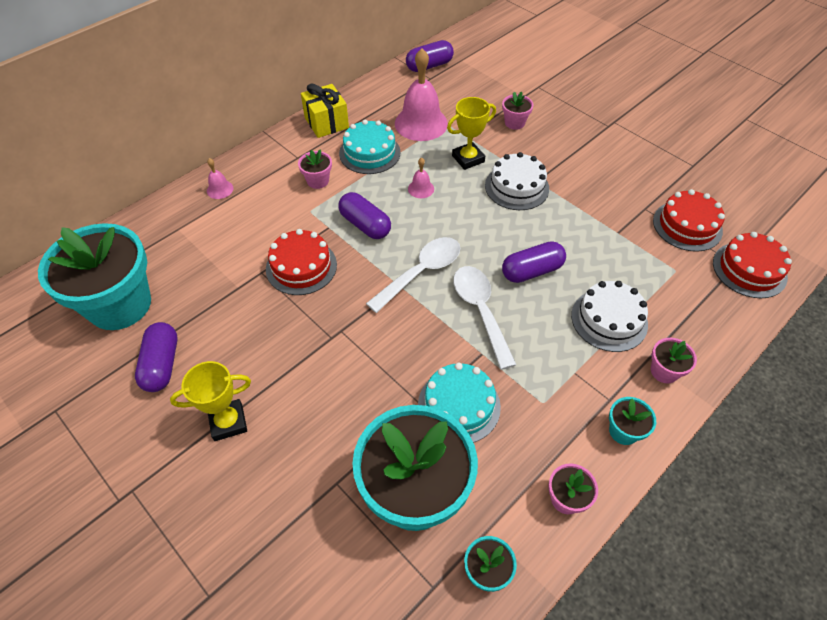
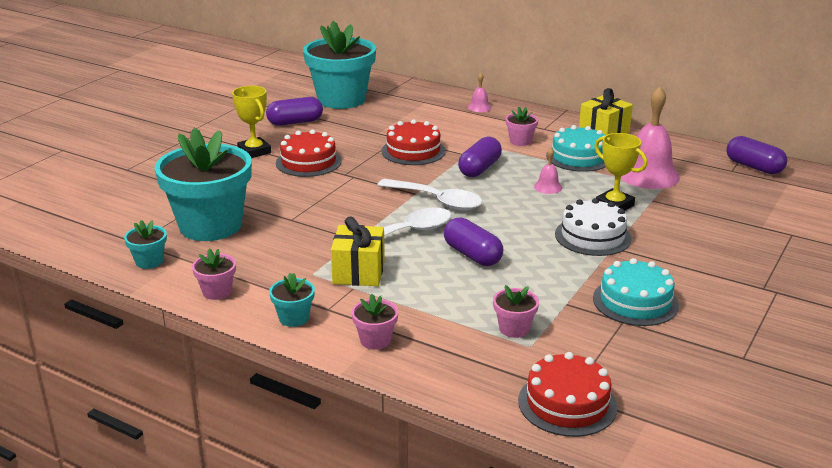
camera: 75 degrees right, 25 degrees down
turquoise cake [418,363,501,443] -> turquoise cake moved to [593,258,679,326]
pink flower pot [502,91,533,130] -> pink flower pot moved to [493,285,539,338]
white cake [571,281,648,352] -> none
red cake [653,189,725,252] -> red cake moved to [276,130,342,177]
none -> yellow gift [331,216,385,286]

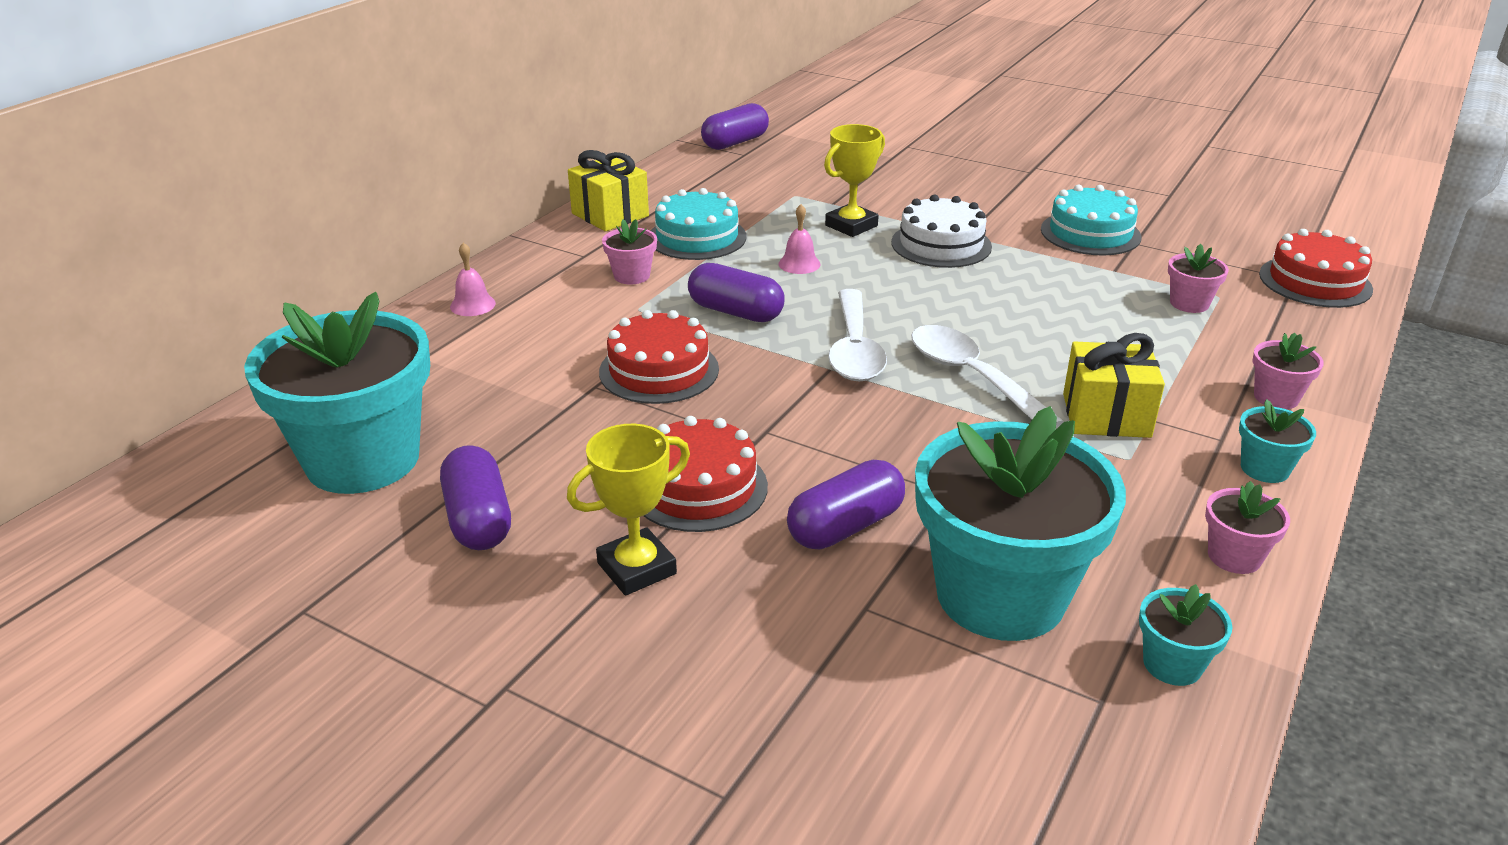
camera: 90 degrees left, 5 degrees up
white spoon [377,179,483,210] -> white spoon turned 150 degrees clockwise [828,289,887,381]
purple capsule [444,217,503,266] -> purple capsule moved to [787,460,905,549]
pink bell [621,87,680,189] -> none

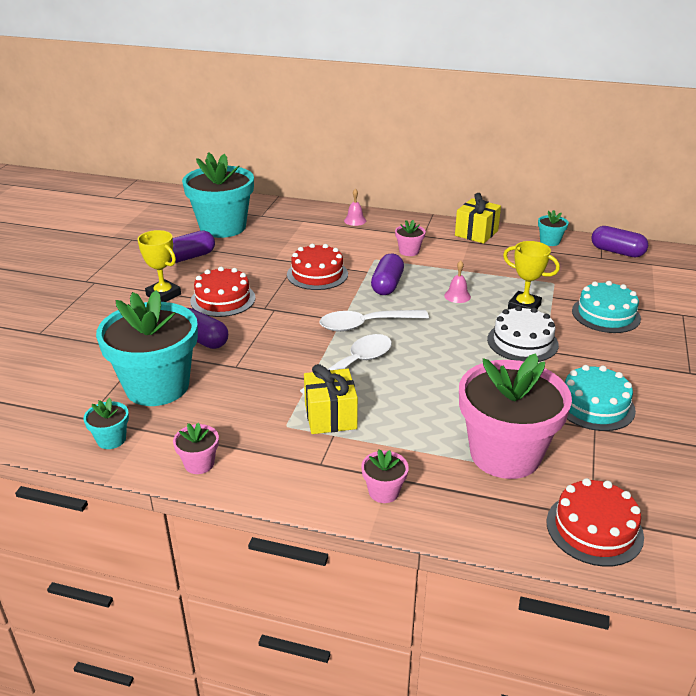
camera: 75 degrees right, 0 degrees up
turquoise cake [651,188,747,260] -> turquoise cake moved to [572,281,641,333]
pink flower pot [1168,244,1229,313] -> pink flower pot [459,353,572,479], size x2.41
turquoise flower pot [1239,399,1316,483] -> turquoise flower pot moved to [538,210,569,246]

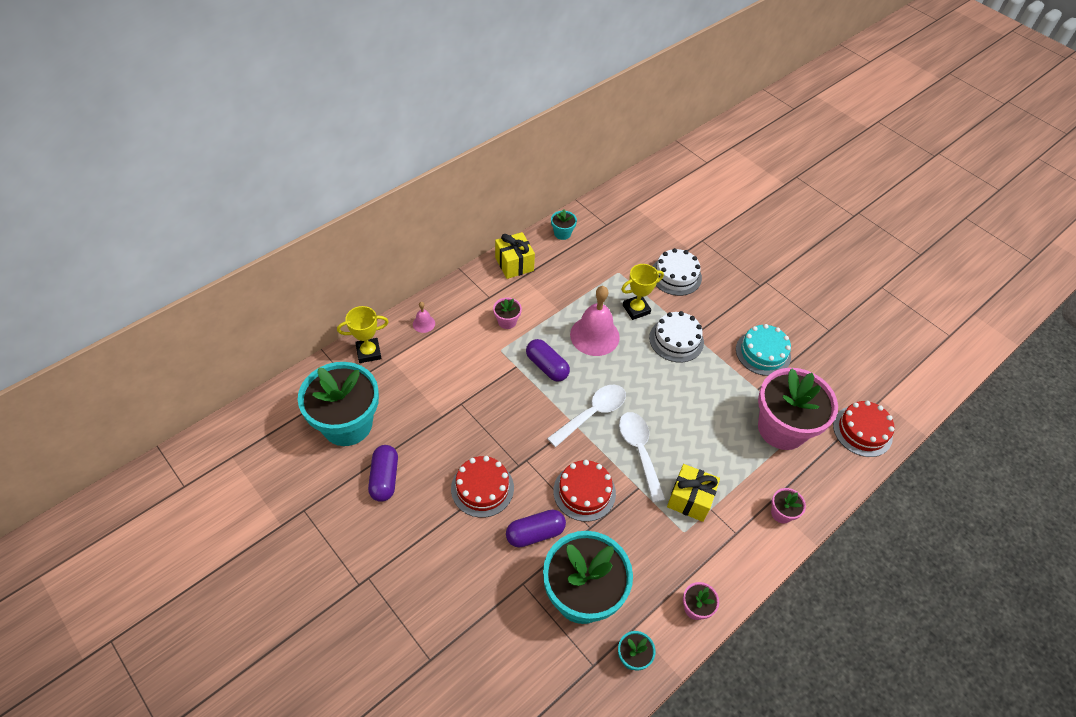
camera: 60 degrees left, 20 degrees up
yellow trophy [137,230,181,302] -> yellow trophy moved to [337,306,389,363]
red cake [287,244,348,290] -> red cake moved to [553,460,616,522]
white spoon [320,310,429,332] -> white spoon turned 150 degrees counterclockwise [547,385,626,447]
pink bell [444,261,471,303] -> pink bell [570,286,620,356], size x2.21
turquoise cake [572,281,641,333] -> white cake [653,248,702,296]
purple capsule [592,226,648,257] -> none

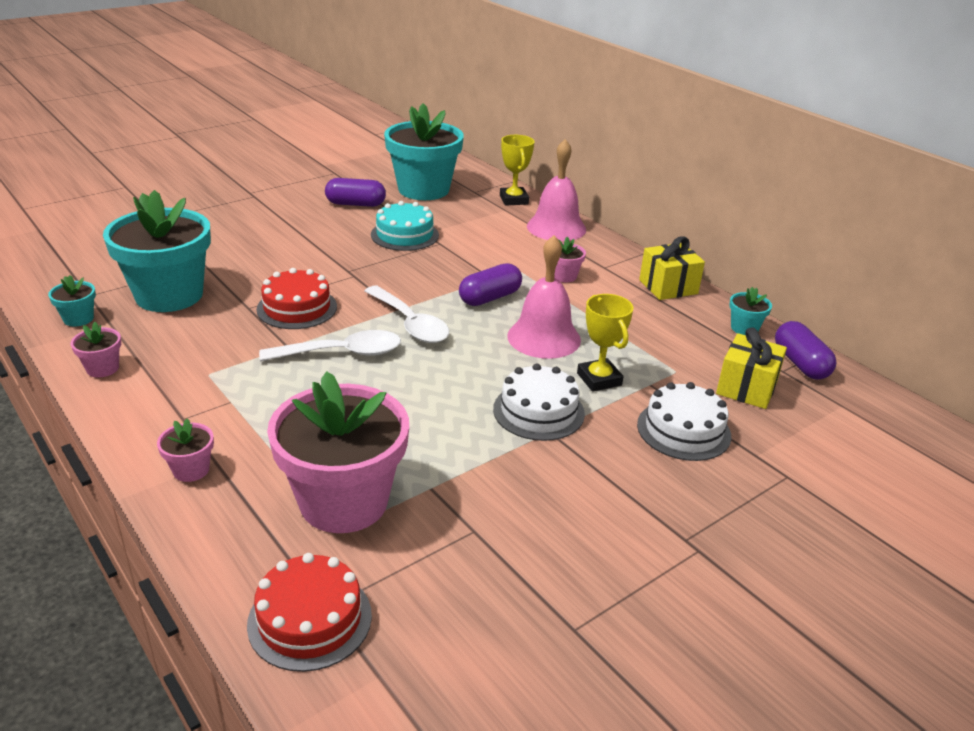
camera: 95 degrees right, 20 degrees down
pink bell [413,302,435,333] -> pink bell [527,139,586,241], size x2.21
red cake [451,456,514,518] -> none
purple capsule [506,510,566,548] -> purple capsule moved to [775,321,837,380]
yellow gift [667,464,720,522] -> yellow gift moved to [716,327,787,409]
turquoise cake [736,324,791,376] -> turquoise cake moved to [371,201,439,251]

